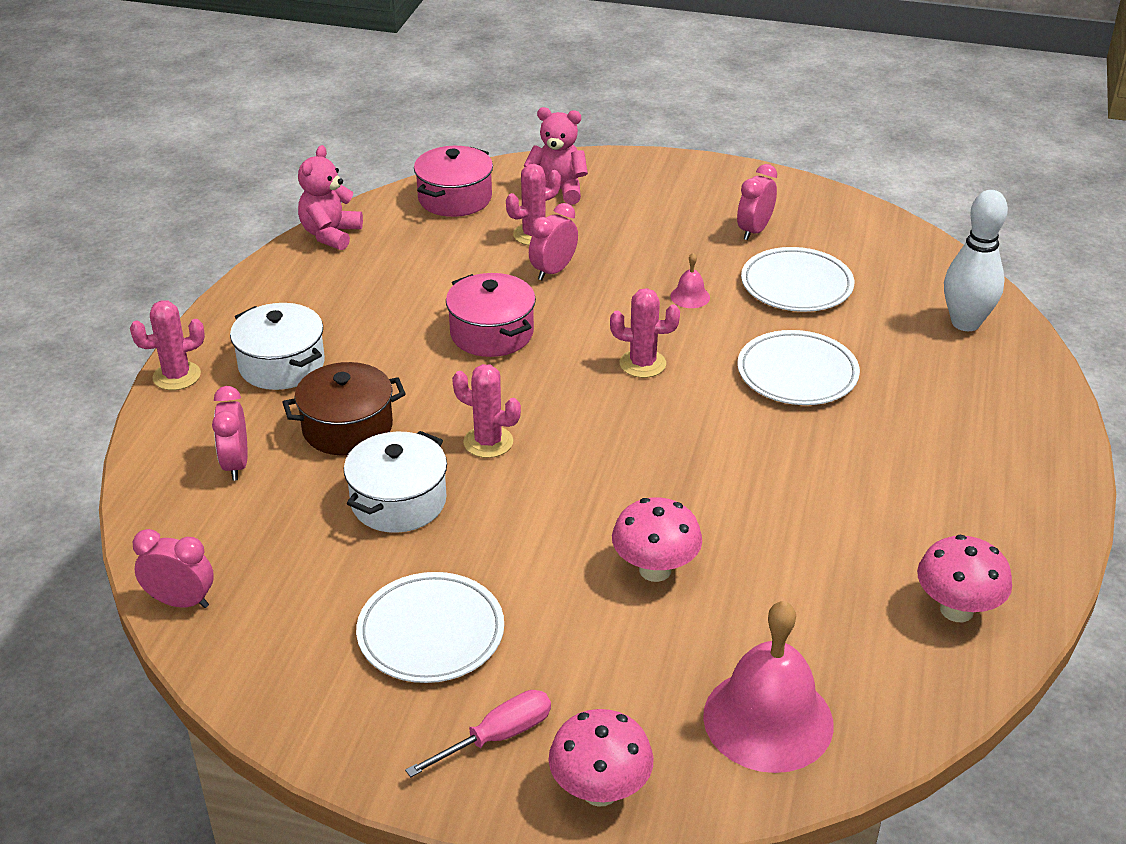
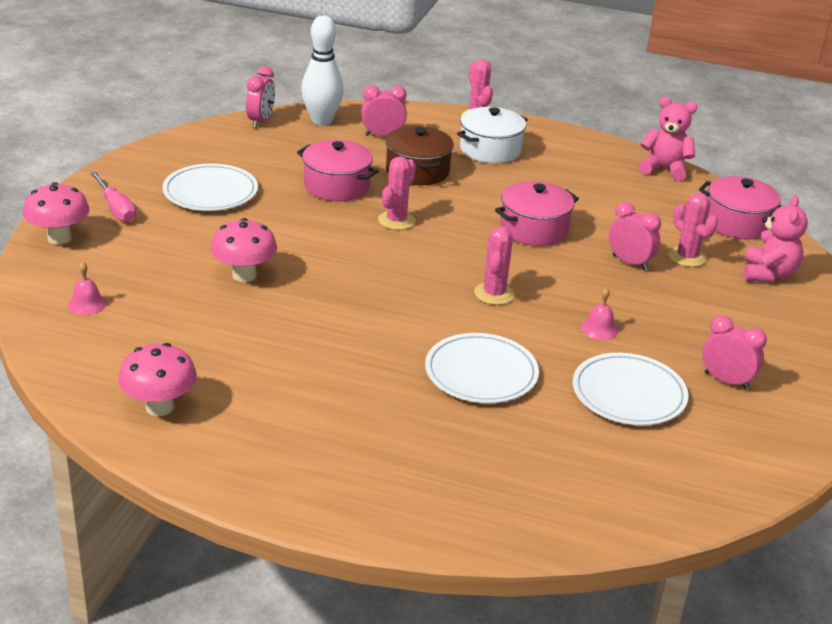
camera: 90 degrees right, 5 degrees down
white pot [344,431,447,533] -> pink pot [297,140,379,201]
pink bell [703,601,834,773] -> pink bell [68,262,107,315], size x0.42
white bowling pin [944,190,1008,331] -> white bowling pin moved to [301,15,344,126]

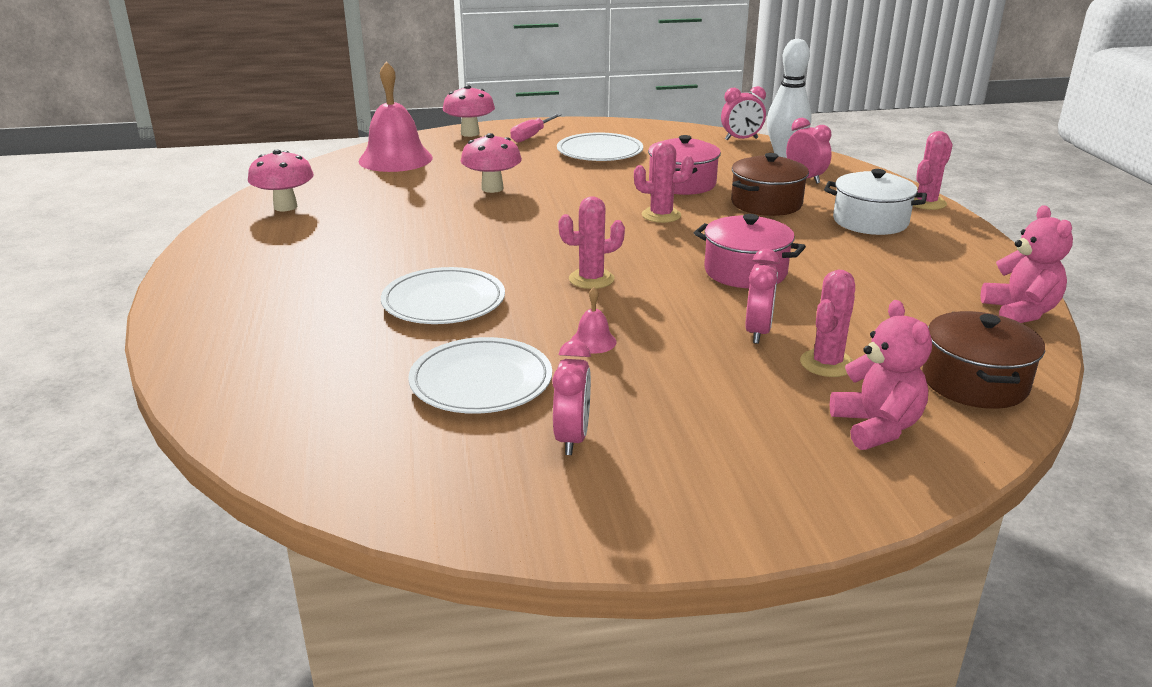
camera: 65 degrees right, 5 degrees down
pink bell [68,262,107,315] -> pink bell [359,61,433,172], size x2.38
pink pot [699,176,782,239] -> brown pot [922,311,1045,409]
pink teddy bear [744,195,808,282] -> pink teddy bear turned 90 degrees counterclockwise [830,300,932,450]

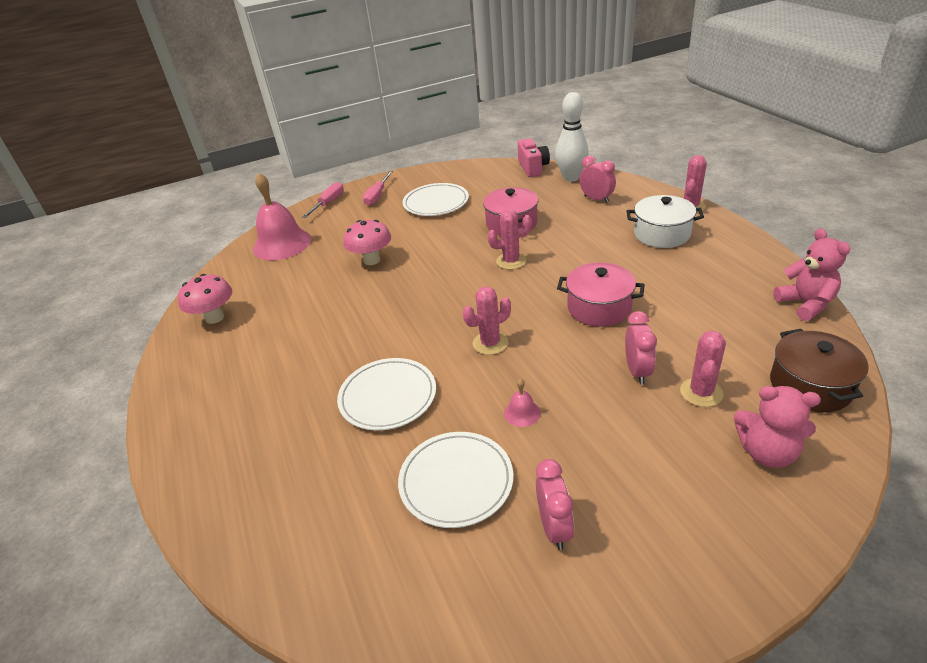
camera: 10 degrees left, 10 degrees up
pink mushroom [443,85,495,137] -> pink screwdriver [302,182,344,218]
pink clock [721,86,766,140] -> pink camera [518,138,550,177]
brown pot [731,153,809,216] -> none
pink teddy bear [830,300,932,450] -> pink teddy bear turned 135 degrees clockwise [734,386,821,468]

